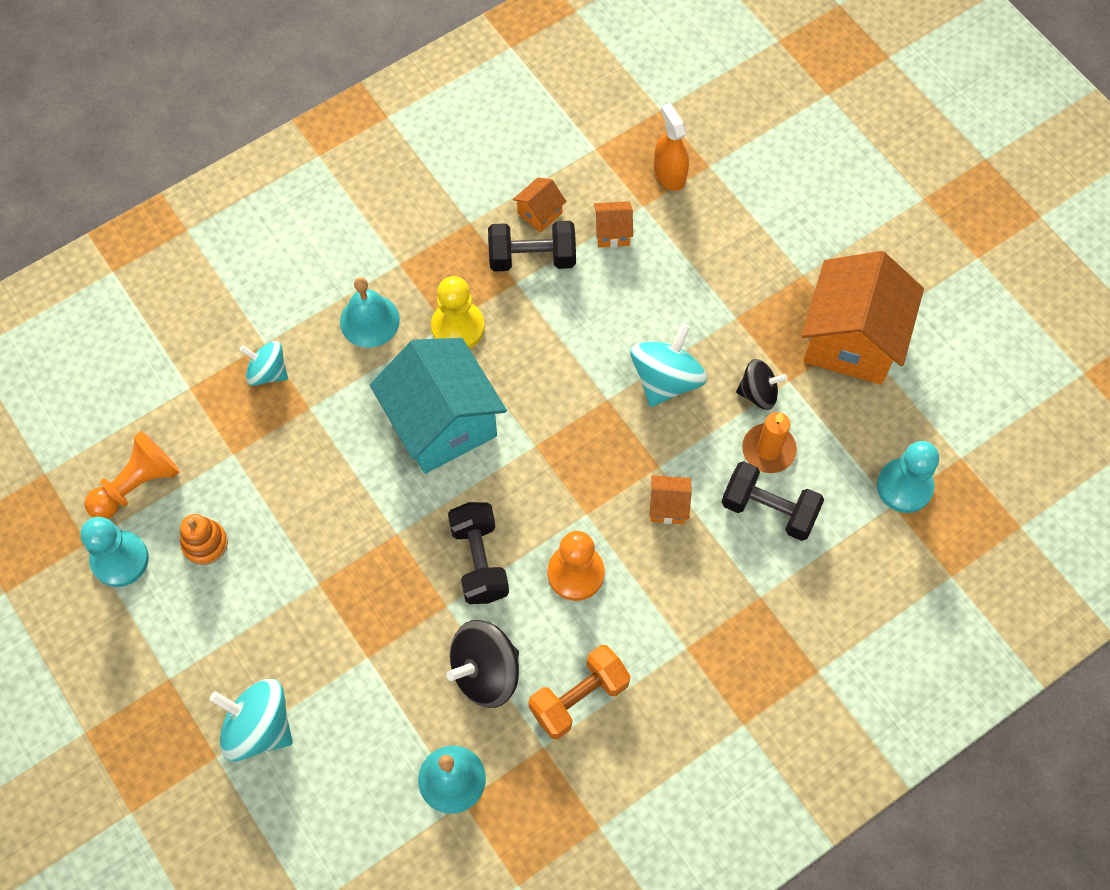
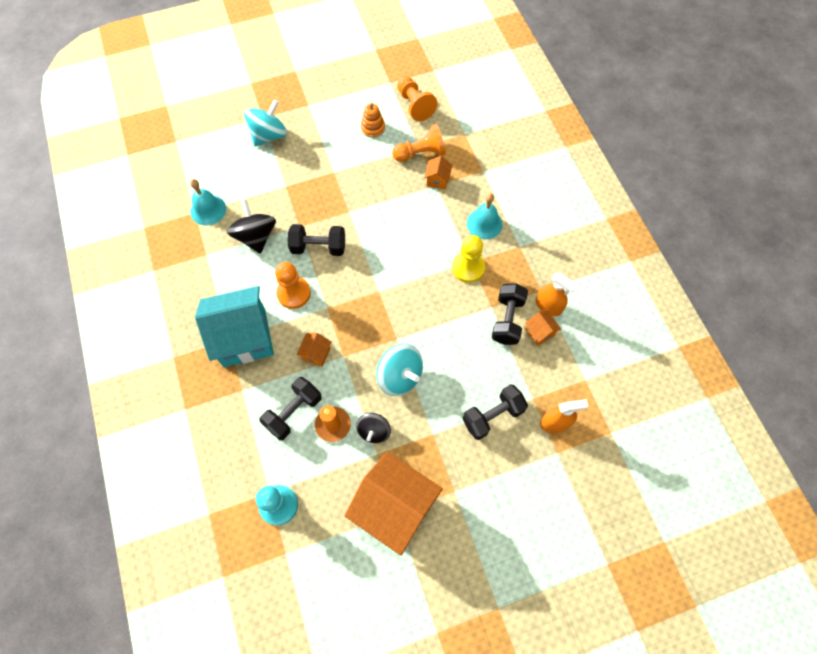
camera: 105 degrees right, 0 degrees up
turquoise pawn [80,517,149,587] -> none
turquoise spinning top [240,341,288,386] -> none
turquoise house [370,338,507,474] -> turquoise house moved to [195,286,274,367]
orange dumbbell [528,645,631,739] -> none
orange house [594,201,633,247] -> orange house moved to [424,156,452,190]
none -> orange pawn [392,124,446,162]
none -> black dumbbell [462,384,528,440]
none -> orange spray bottle [536,273,578,316]

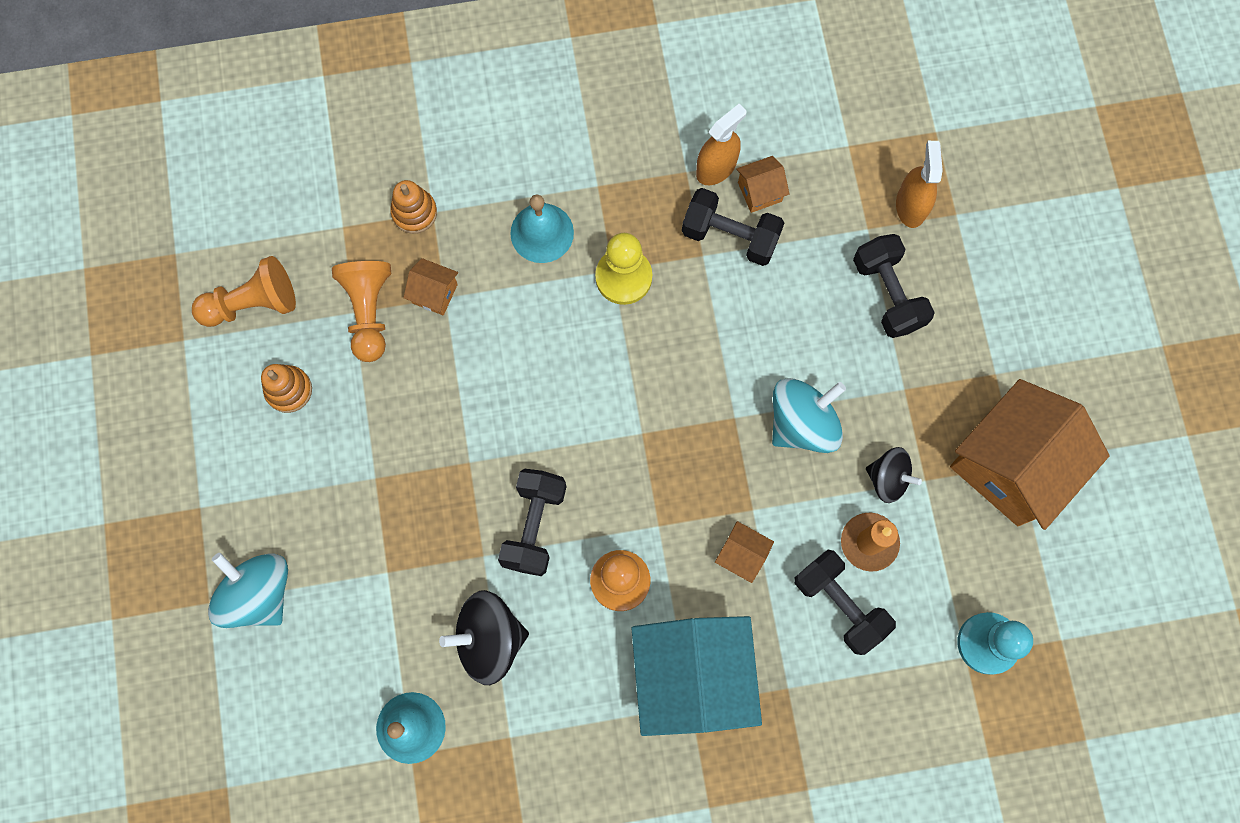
camera: 80 degrees left, 10 degrees up
none -> orange stacking toy [390,180,437,234]

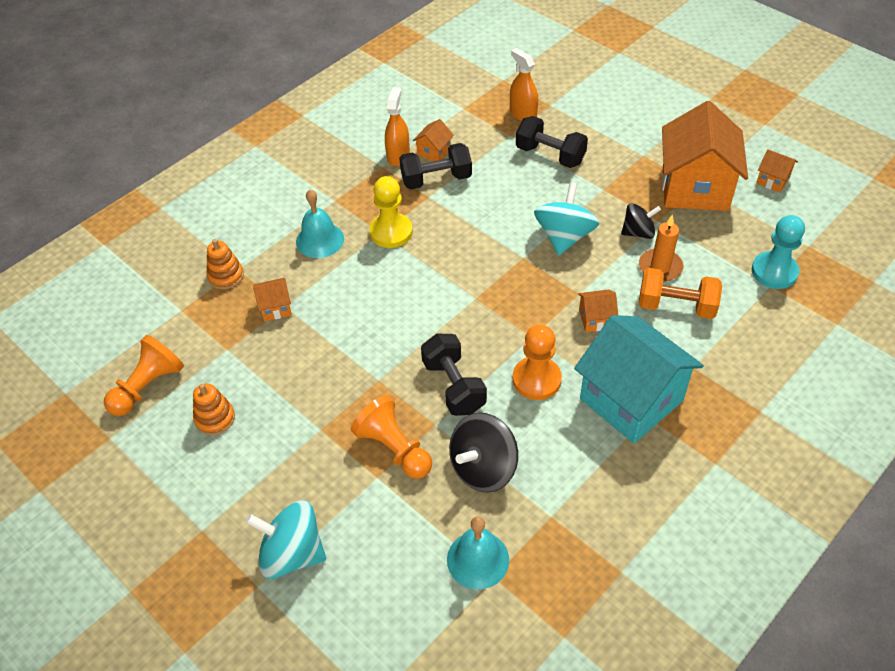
camera: 35 degrees left, 25 degrees down
orange pawn [332,261,391,362] -> orange pawn moved to [351,395,432,479]
black dumbbell [794,550,896,655] -> orange dumbbell [639,268,722,319]
none -> orange house [756,149,798,193]

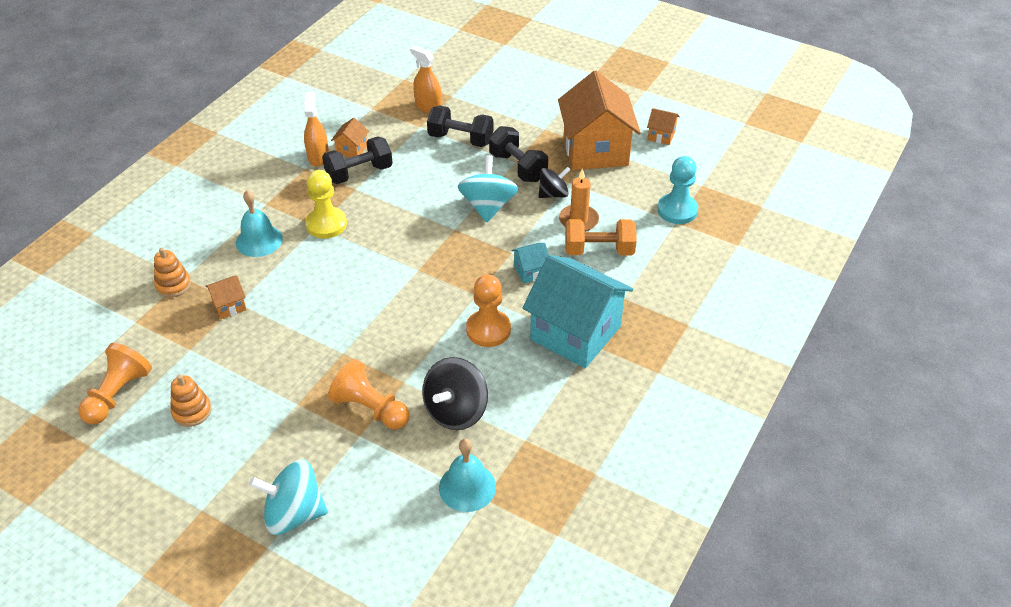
camera: 15 degrees left, 5 degrees down
black dumbbell [421,334,487,416] -> black dumbbell moved to [489,126,548,182]
orange house [578,289,618,332] -> turquoise house [511,243,548,283]

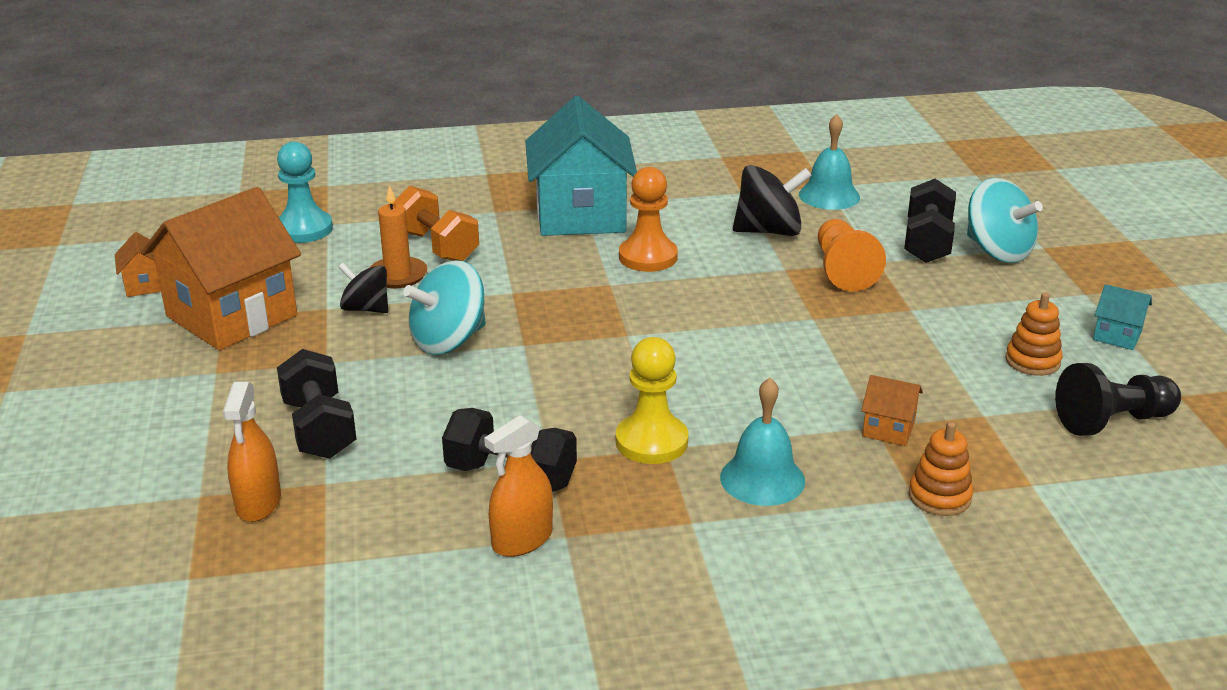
camera: 130 degrees left, 15 degrees down
orange pawn [78,343,152,424] -> black pawn [1055,363,1181,436]
orange house [331,118,369,157] -> none
black dumbbell [489,126,548,182] -> black dumbbell moved to [904,179,956,263]
turquoise house [511,243,548,283] -> turquoise house moved to [1093,284,1152,350]

